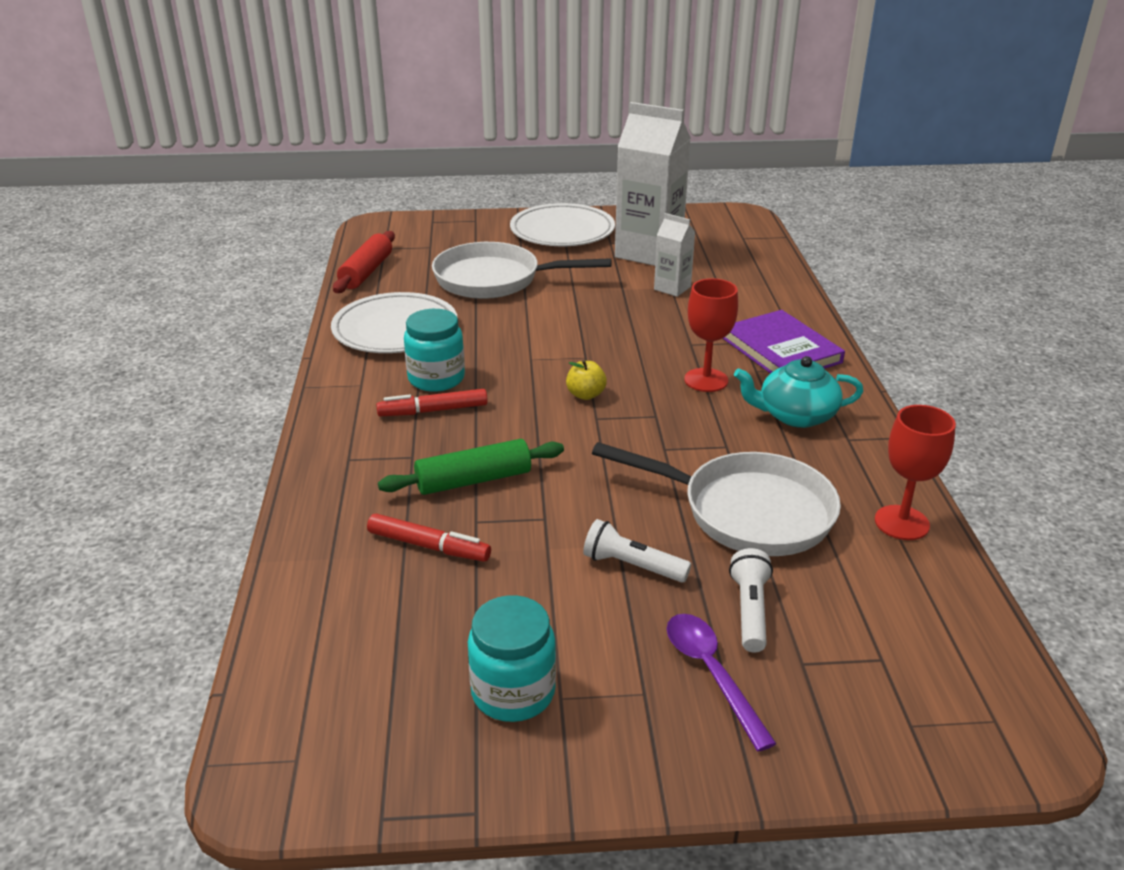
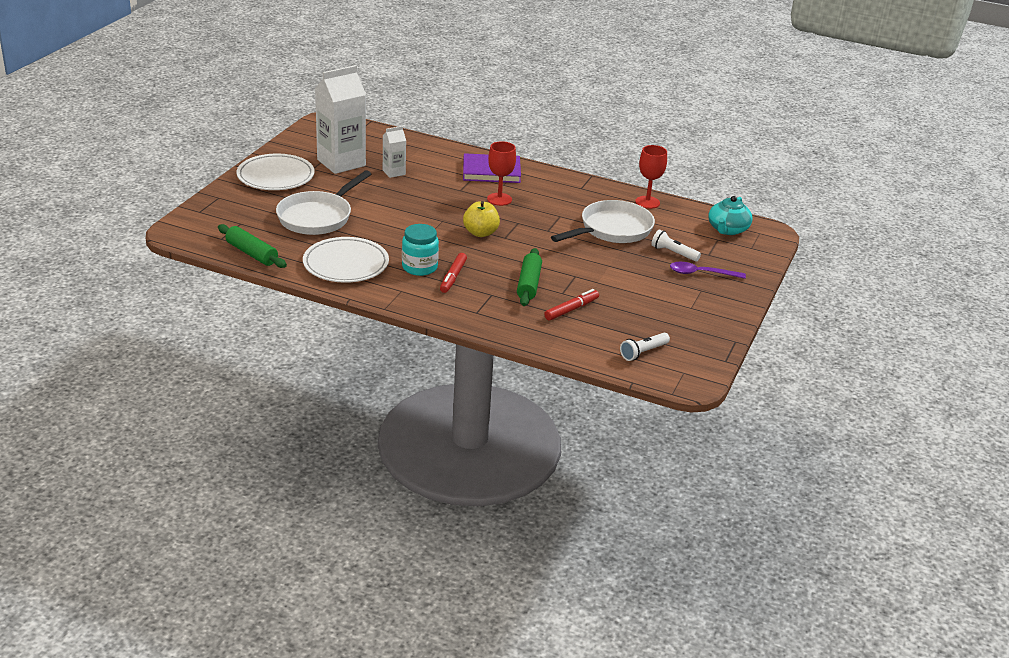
camera: 65 degrees left, 0 degrees up
red rolling pin [333,231,395,293] -> green rolling pin [218,224,287,268]
turquoise jar [468,595,556,722] -> none
yellow apple [566,360,607,400] -> yellow apple [463,201,500,237], size x1.56
white flashlight [583,519,691,583] -> white flashlight moved to [620,333,670,361]
turquoise teapot [734,356,863,428] -> turquoise teapot moved to [708,196,753,235]

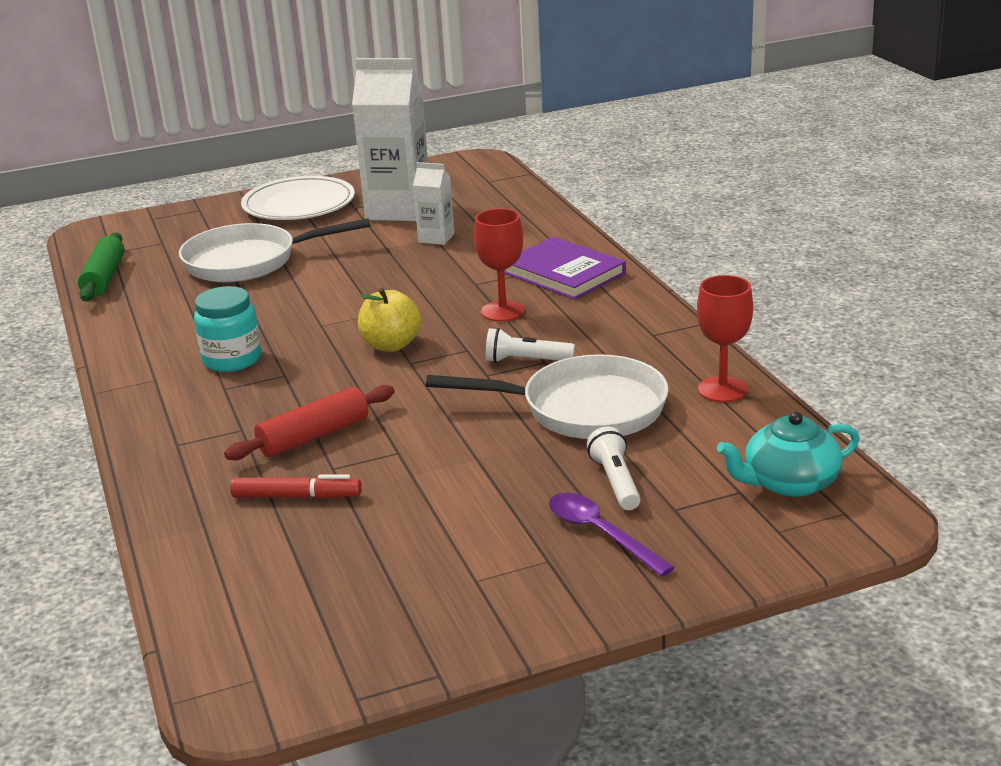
camera: 50 degrees right, 5 degrees down
white plate [303,237,389,283] -> none
red marker [440,253,467,293] -> none
green rolling pin [517,248,542,306] -> red rolling pin [224,385,395,460]
white flashlight [620,333,670,361] -> white flashlight moved to [486,328,575,363]

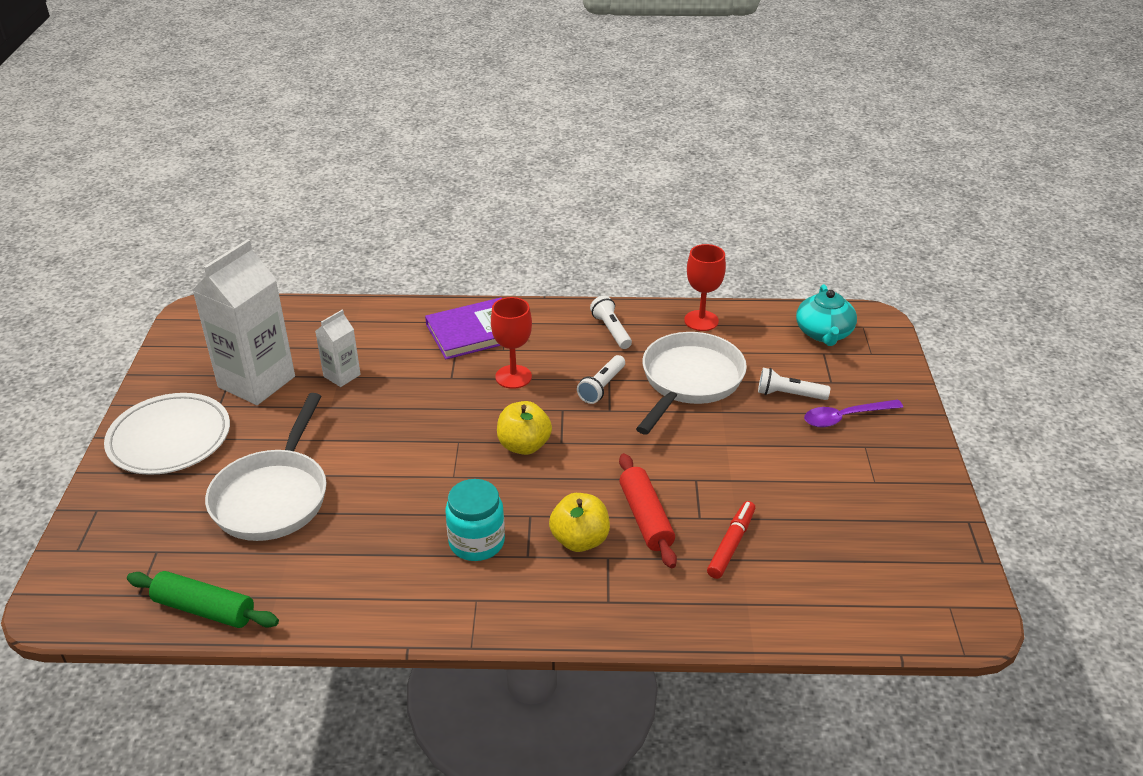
camera: 70 degrees left, 10 degrees up
none -> yellow apple [549,493,610,552]
none -> white flashlight [590,296,632,349]

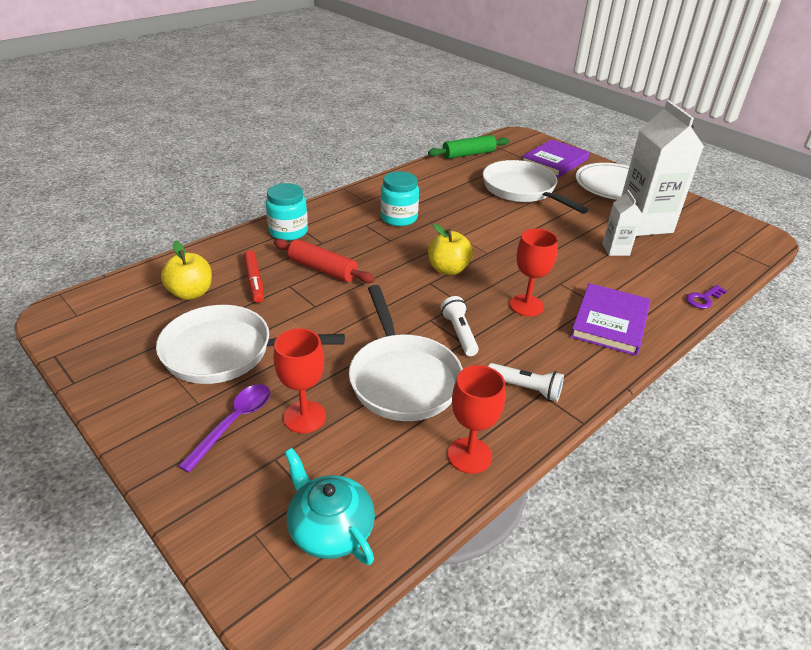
camera: 135 degrees right, 0 degrees up
yellow apple [549,493,610,552] -> yellow apple moved to [161,241,212,300]
white flashlight [758,368,830,400] -> red goblet [274,328,326,433]
none -> white pan [156,305,345,384]
none -> turquoise jar [266,183,308,241]
none -> purple book [522,140,589,178]
none -> purple key [686,285,727,309]

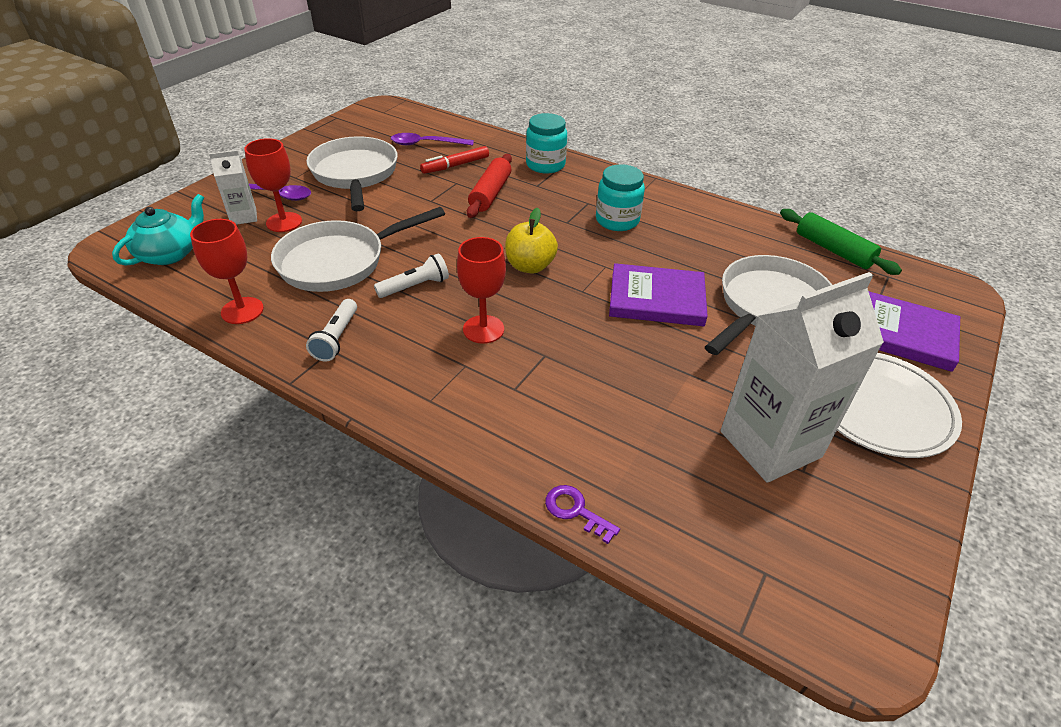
camera: 75 degrees right, 5 degrees up
yellow apple [161,241,212,300] -> purple spoon [391,133,474,146]
purple book [570,283,651,356] -> purple book moved to [609,263,708,326]
white carton [602,190,642,256] -> white carton moved to [209,150,257,225]

